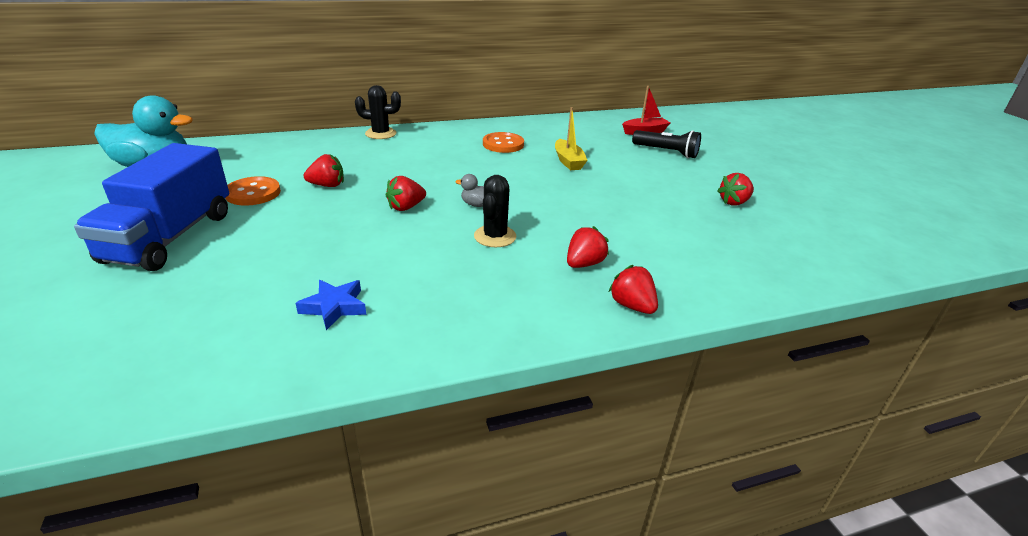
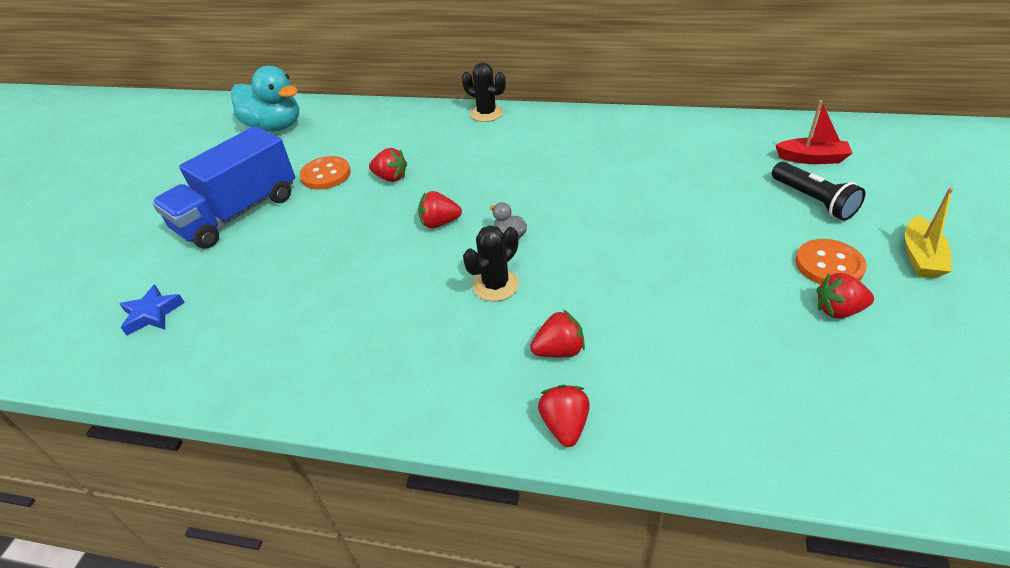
camera: 35 degrees right, 10 degrees up
blue star [295,280,366,330] -> blue star moved to [120,285,185,335]
orange button [483,132,524,153] -> orange button moved to [795,239,867,285]
yellow boat [555,107,588,170] -> yellow boat moved to [905,188,953,278]

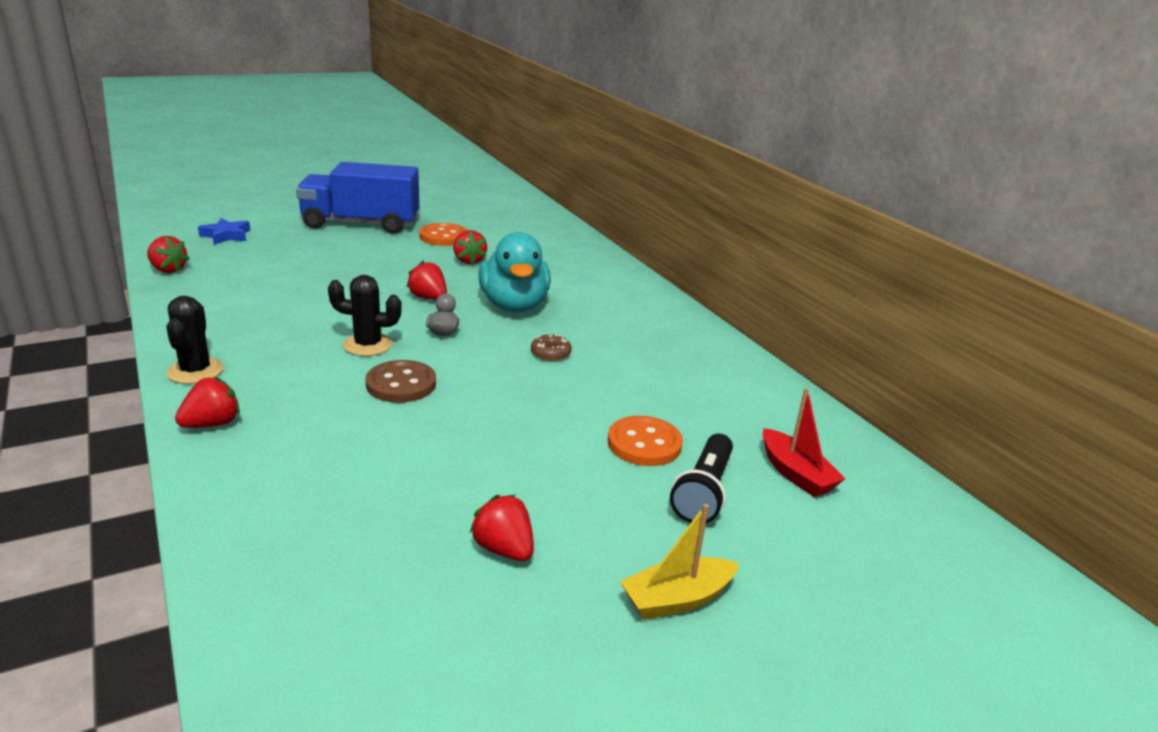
camera: 45 degrees right, 15 degrees down
turquoise duck [231,66,299,132] -> turquoise duck moved to [478,232,551,312]
black cactus [462,63,506,122] -> black cactus moved to [166,296,224,384]
red strawberry [530,310,585,357] -> red strawberry moved to [147,236,190,273]
orange button [795,239,867,285] -> orange button moved to [608,416,683,466]
none -> brown button [366,360,436,403]
none -> brown donut [531,335,572,361]

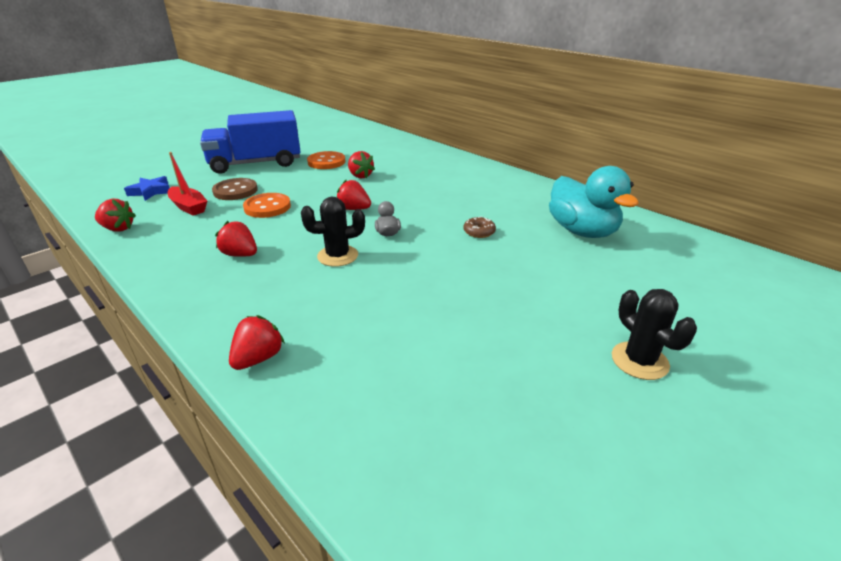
camera: 15 degrees left, 5 degrees up
black cactus [166,296,224,384] -> black cactus moved to [612,289,697,380]
brown button [366,360,436,403] -> brown button moved to [212,178,258,200]
red strawberry [470,495,534,561] -> red strawberry moved to [215,221,257,257]
turquoise duck [478,232,551,312] -> turquoise duck moved to [549,166,639,238]
orange button [608,416,683,466] -> orange button moved to [243,193,291,218]
yellow boat [620,504,739,620] -> none
black flashlight [670,434,733,523] -> none
red boat [763,388,845,497] -> red boat moved to [168,152,207,216]

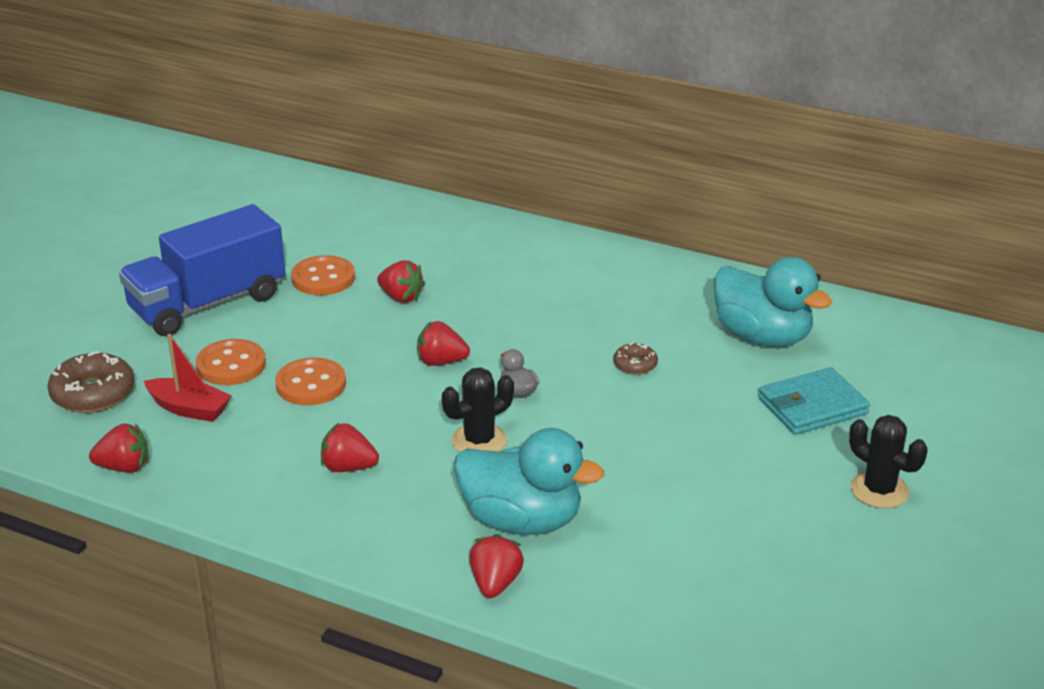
camera: 20 degrees left, 0 degrees up
blue star [124,176,170,201] -> brown donut [47,351,135,413]
brown button [212,178,258,200] -> orange button [196,339,266,385]
none -> turquoise duck [454,428,604,535]
none -> turquoise wallet [758,367,870,435]

